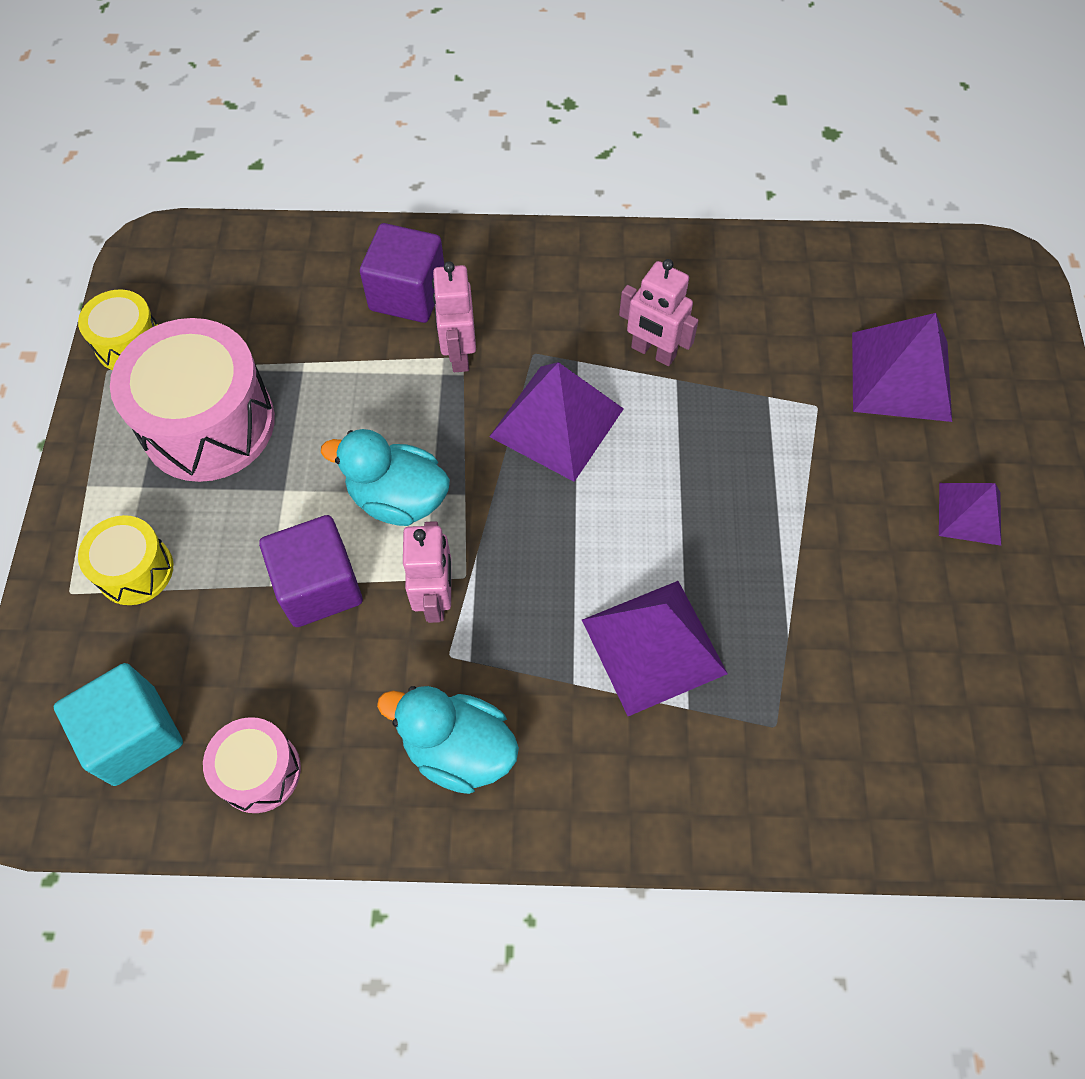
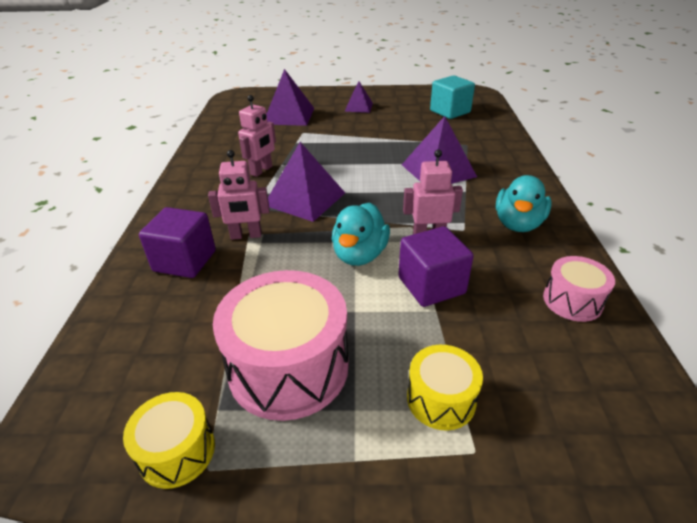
camera: 90 degrees left, 25 degrees down
turquoise cube [54,663,183,786] -> turquoise cube moved to [430,75,475,119]

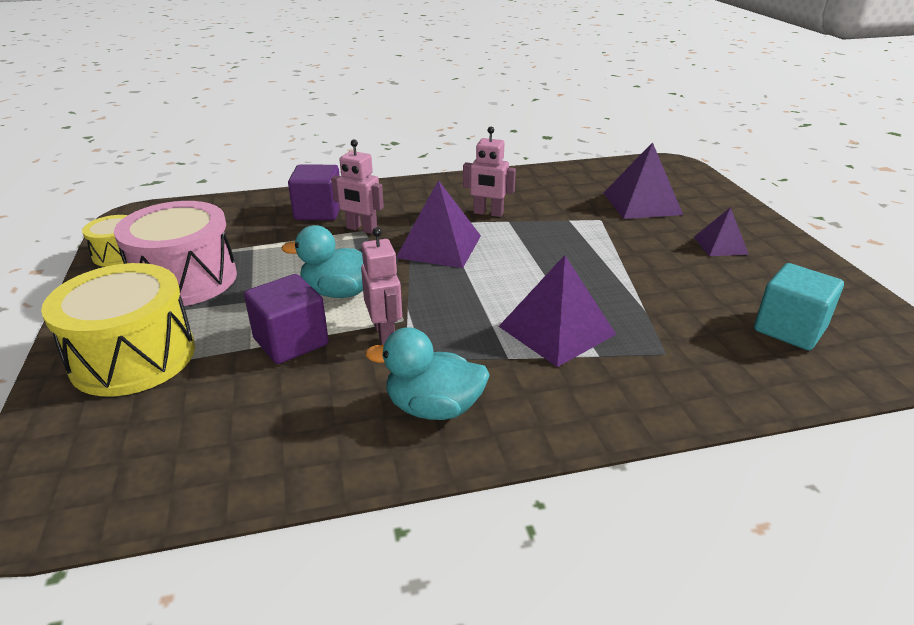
camera: 75 degrees right, 5 degrees down
pink robot [208,150,270,240] -> pink robot turned 45 degrees counterclockwise [331,139,384,234]
yellow drum [407,345,483,431] -> yellow drum [41,263,195,396], size x1.88
pink drum [543,256,615,322] -> none

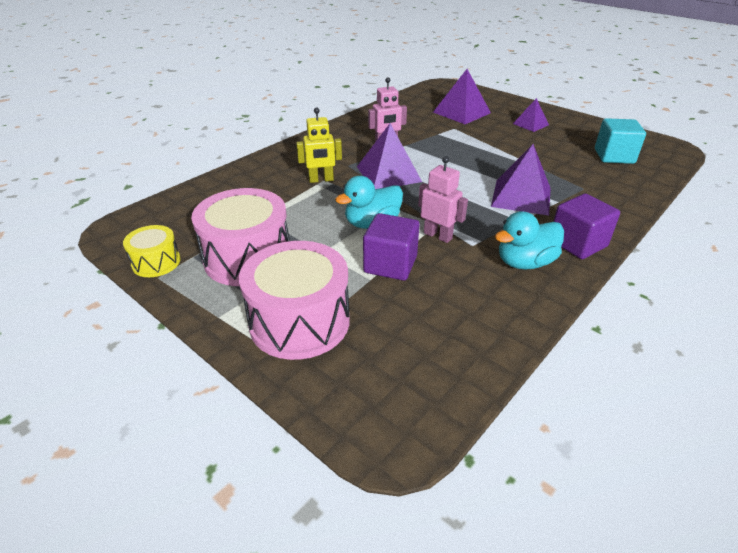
camera: 35 degrees left, 5 degrees up
yellow drum [41,263,195,396] -> pink drum [239,241,350,360]
purple cube [288,165,340,220] -> purple cube moved to [553,194,620,259]
pink robot [331,139,384,234] -> yellow robot [296,108,342,183]

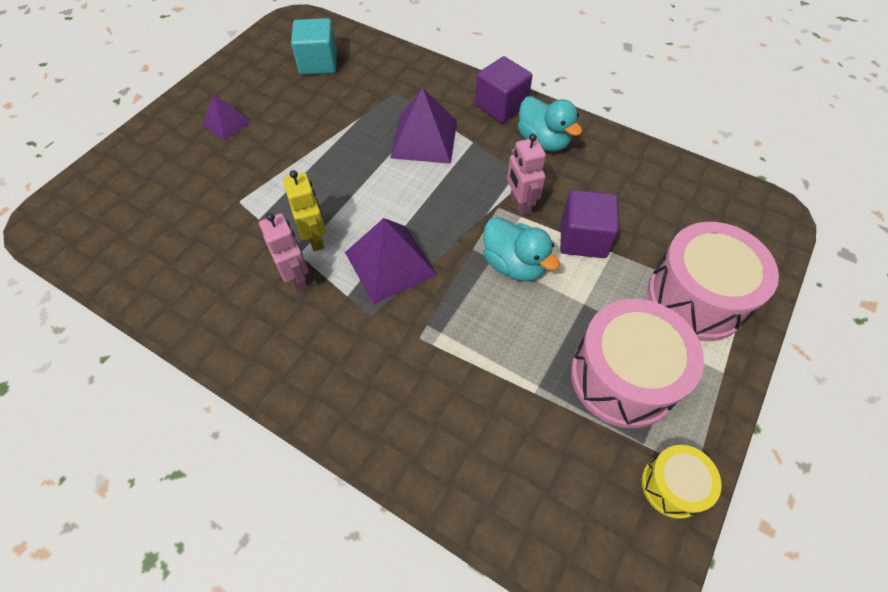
camera: 100 degrees left, 20 degrees up
yellow robot [296,108,342,183] -> yellow robot moved to [283,170,326,251]
pink robot [418,156,468,243] -> pink robot turned 45 degrees counterclockwise [507,134,546,216]
purple pyramid [433,69,491,124] -> none

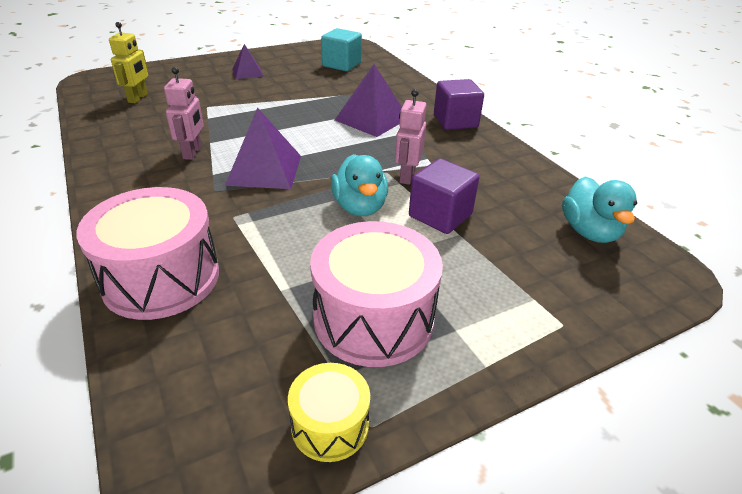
camera: 30 degrees right, 20 degrees down
yellow robot [283,170,326,251] -> yellow robot moved to [109,22,148,103]
turquoise duck [518,96,582,152] -> turquoise duck moved to [562,176,637,243]
pink drum [648,222,779,341] -> pink drum moved to [76,187,219,320]

